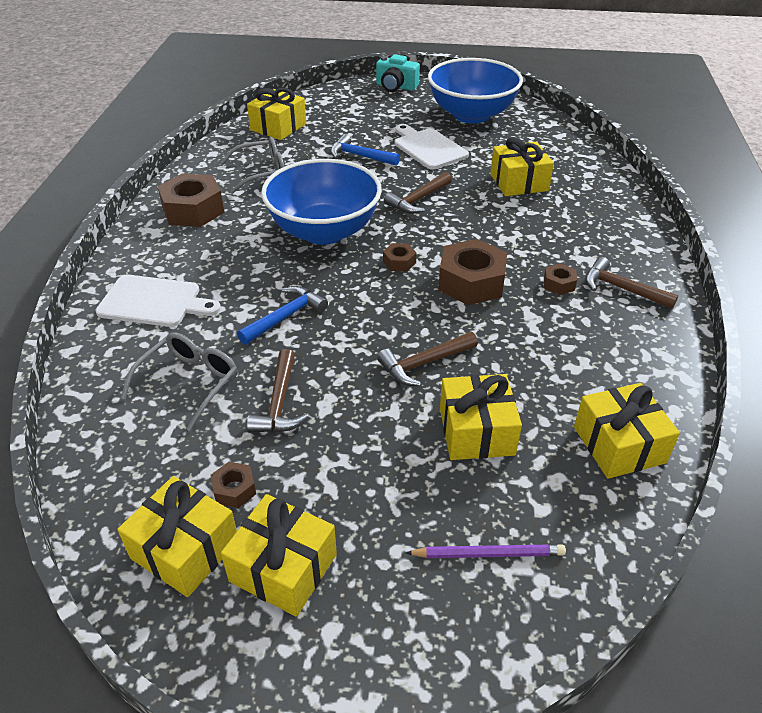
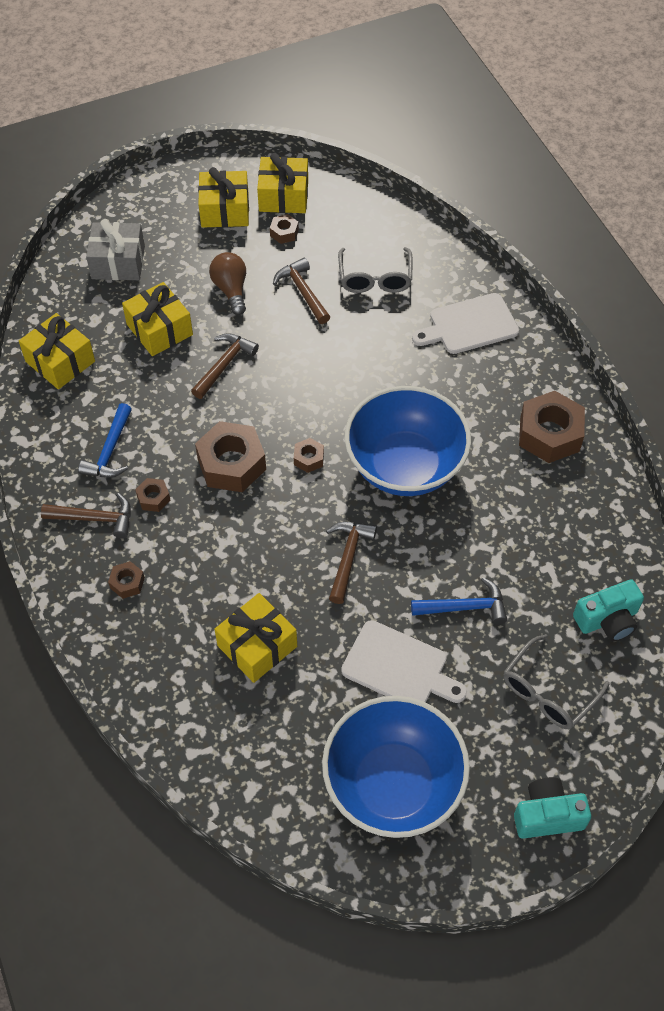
camera: 150 degrees right, 15 degrees up
grey glasses [221,137,285,193] -> grey glasses moved to [504,634,610,729]
blue hammer [237,286,328,345] -> blue hammer moved to [78,403,132,478]
yellow gift [247,88,306,140] -> turquoise camera [573,579,644,642]
purple pencil [406,544,566,558] -> grey gift [86,219,145,280]
none -> brown nut [108,561,145,599]
none -> brown light bulb [209,252,246,315]

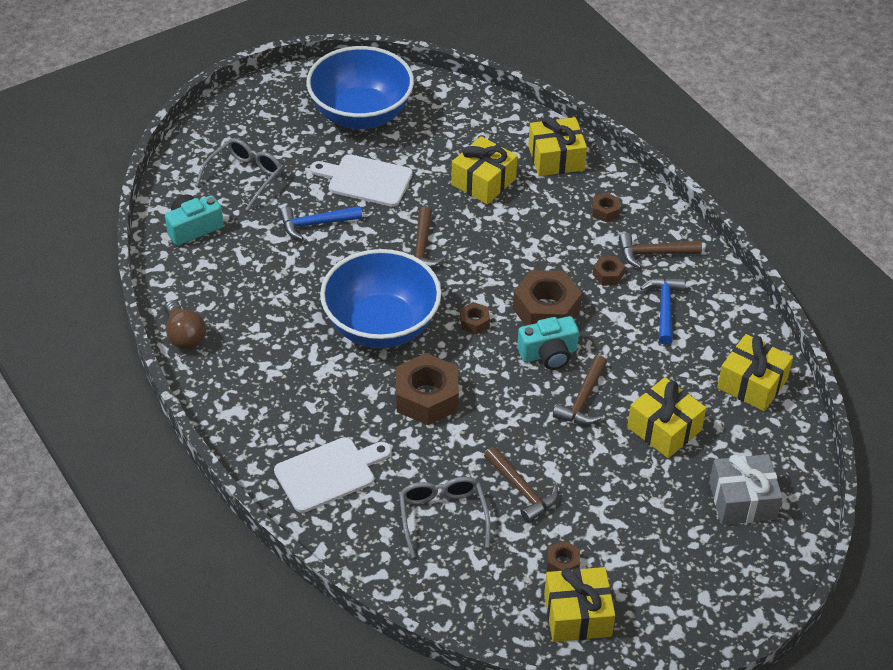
camera: 170 degrees right, 10 degrees down
yellow gift [198,167,249,228] -> yellow gift moved to [528,116,587,176]
brown light bulb [209,252,246,315] -> brown light bulb moved to [165,300,206,349]
turquoise camera [514,777,591,839] -> turquoise camera moved to [517,316,579,370]
brown nut [519,391,585,463] -> brown nut moved to [396,353,459,425]

